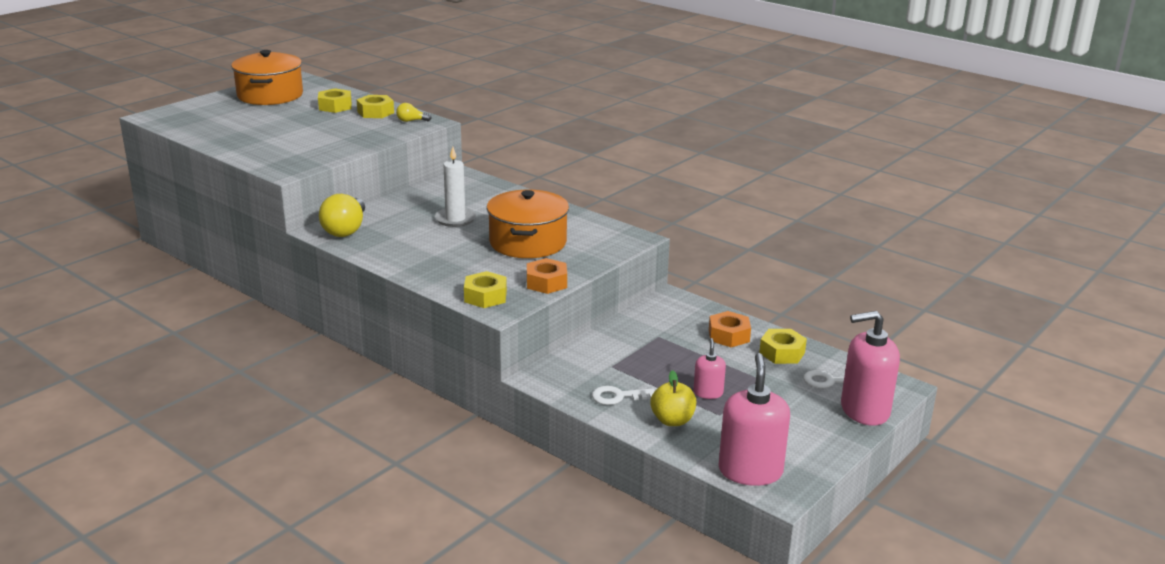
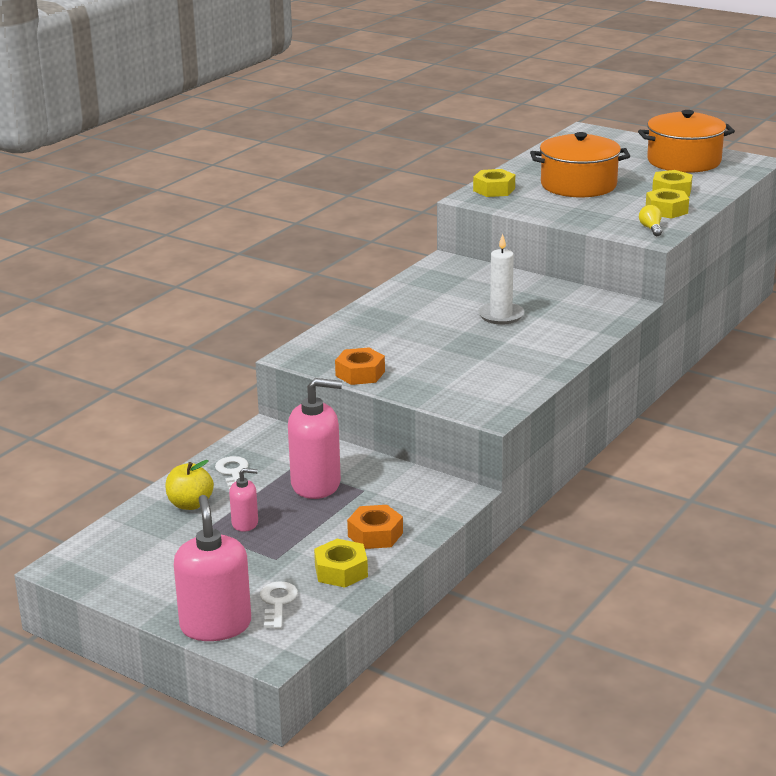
camera: 85 degrees right, 0 degrees up
yellow light bulb [319,194,365,237] -> none
yellow nut [464,271,507,308] -> yellow nut moved to [473,169,515,197]
orange pot [487,190,569,258] -> orange pot moved to [530,132,630,197]
pink soap dispenser [719,353,790,486] -> pink soap dispenser moved to [288,378,342,499]

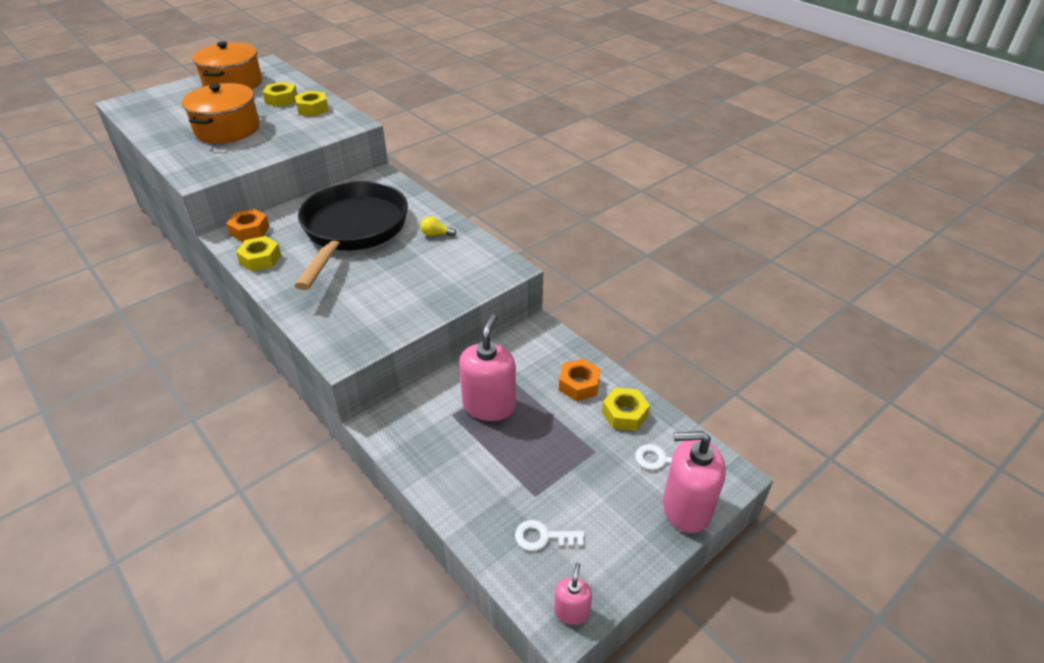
camera: 75 degrees left, 15 degrees up
yellow apple [165,460,214,510] -> none
white key [215,456,249,491] -> white key moved to [515,520,585,551]
pink soap dispenser [229,468,258,532] -> pink soap dispenser moved to [554,563,592,625]
orange nut [335,347,385,385] -> orange nut moved to [226,209,270,242]
yellow nut [473,169,515,197] -> yellow nut moved to [236,236,281,272]
white candle [478,234,525,324] -> black pan [294,181,408,290]
yellow light bulb [639,205,662,236] -> yellow light bulb moved to [420,216,456,237]

